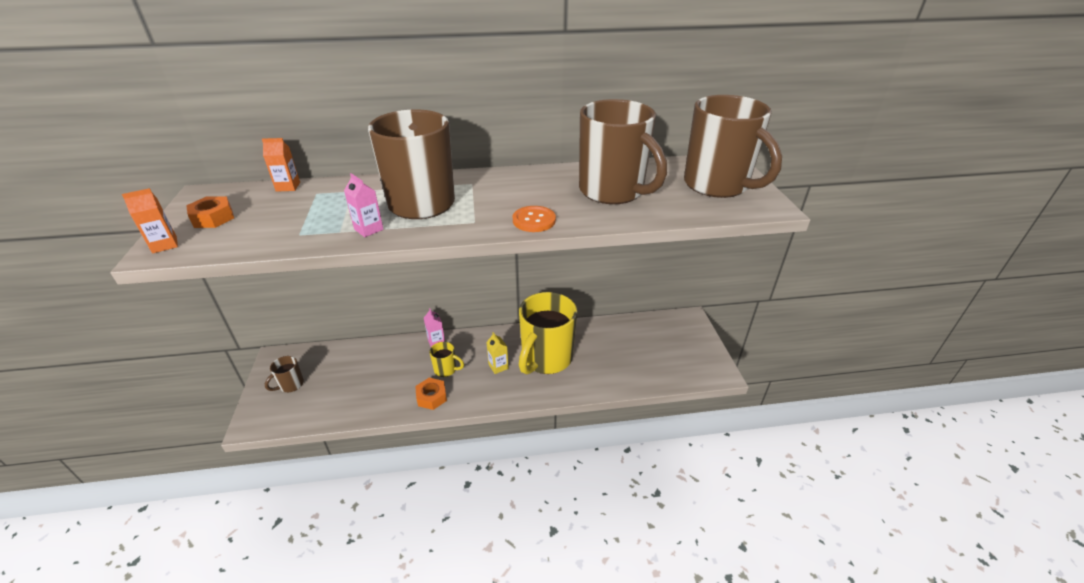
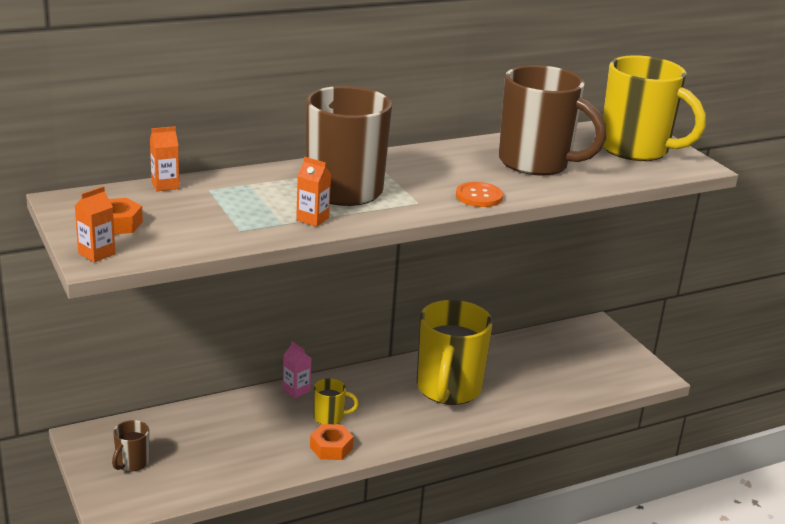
camera: 20 degrees left, 10 degrees down
pink carton [344,173,384,237] -> orange carton [296,157,331,227]
yellow carton [486,332,509,374] -> none
brown mug [684,95,782,198] -> yellow mug [603,55,706,161]

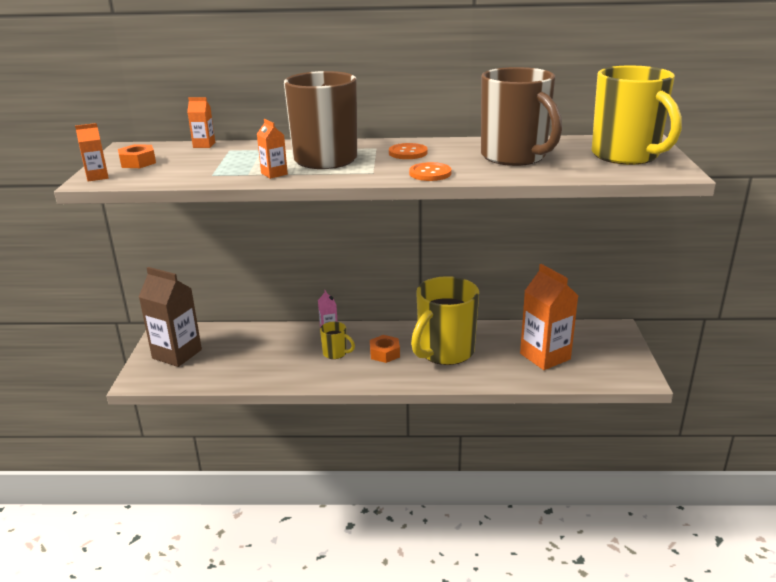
camera: 30 degrees right, 0 degrees up
brown mug [112,420,149,472] -> brown carton [139,267,202,367]
orange nut [310,424,354,460] -> orange nut moved to [370,335,400,363]
none -> orange button [389,143,428,159]
none -> orange carton [520,264,578,370]

